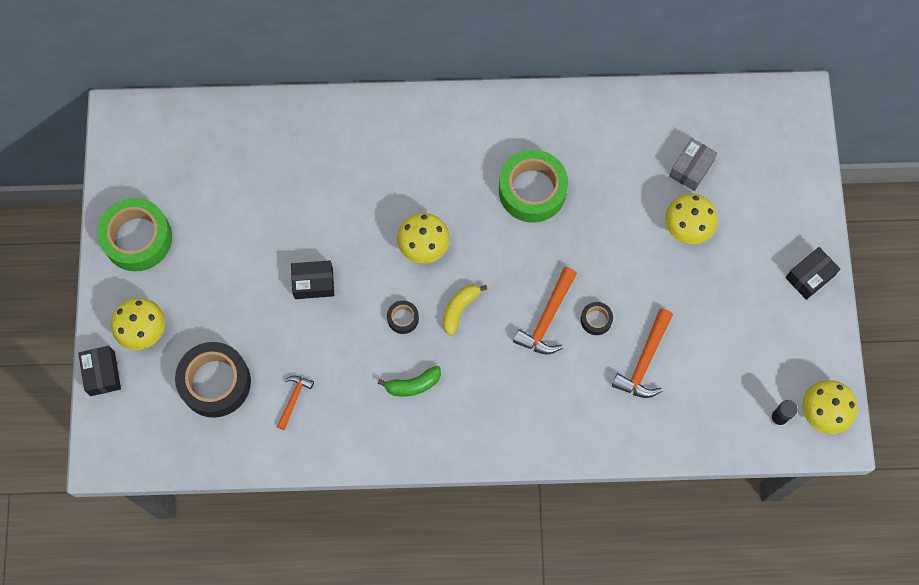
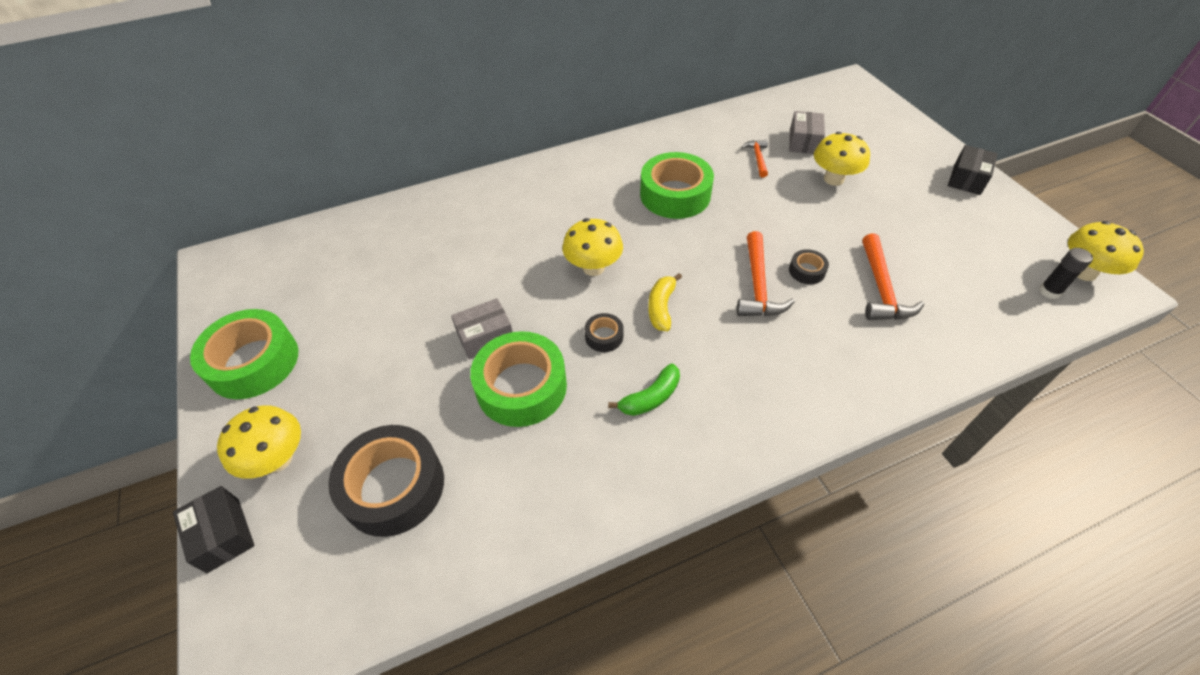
camera: 20 degrees left, 20 degrees down
orange hammer [277,376,314,430] -> orange hammer moved to [741,140,768,178]
black box [291,260,334,299] -> grey box [451,298,513,359]
none -> green tape [470,331,567,427]

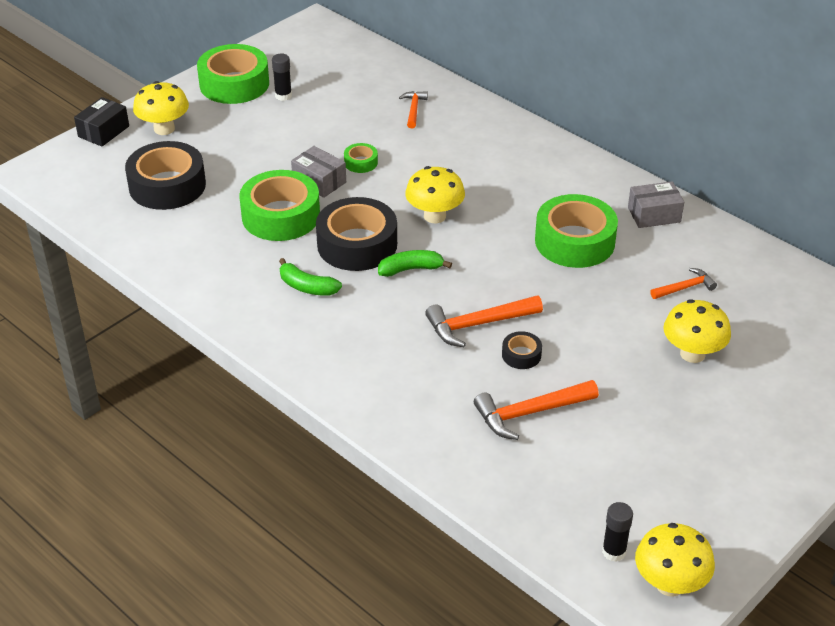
camera: 65 degrees right, 10 degrees down
black tape [585,313,624,352] -> black tape [316,197,397,271], size x2.22
yellow banana [648,273,682,331] -> green banana [378,250,452,277]
grey box [789,111,825,154] -> grey box moved to [628,181,684,228]
black box [948,145,998,195] -> none
none -> black glue stick [272,53,292,101]
none -> green tape [344,143,378,173]
none -> orange hammer [399,91,428,128]

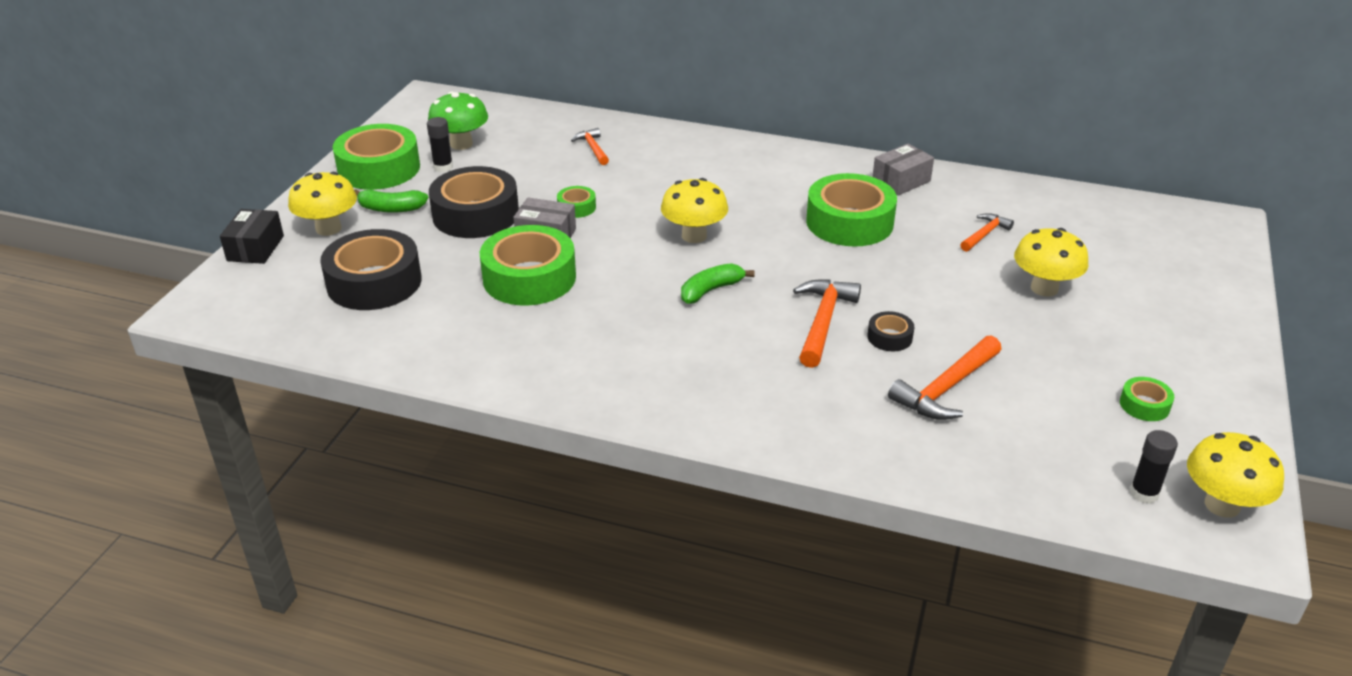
camera: 25 degrees left, 5 degrees down
green banana [279,258,342,296] -> green banana moved to [354,189,428,213]
black tape [316,197,397,271] -> black tape moved to [429,166,519,238]
orange hammer [425,295,543,347] -> orange hammer turned 150 degrees clockwise [793,279,861,368]
none -> green mushroom [428,92,488,150]
none -> green tape [1120,377,1174,421]

